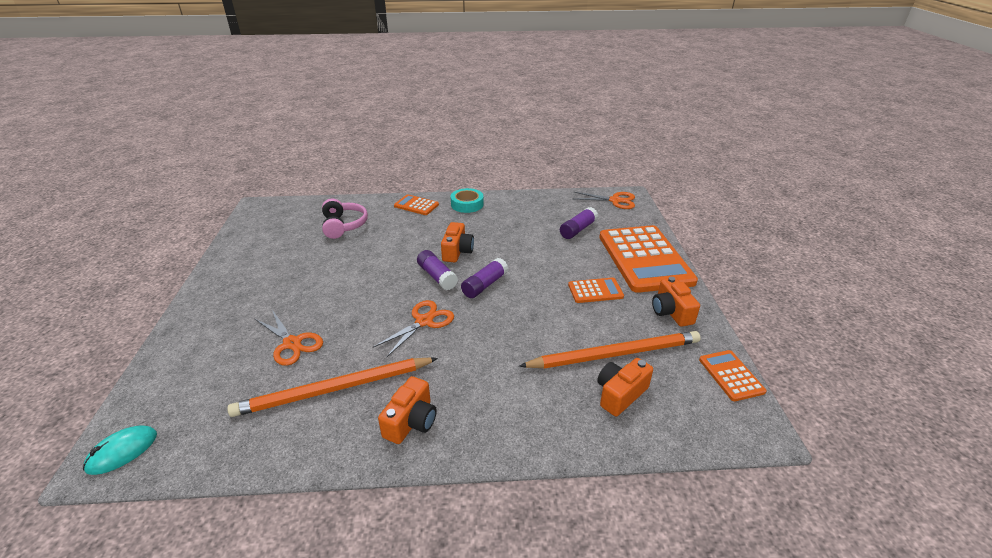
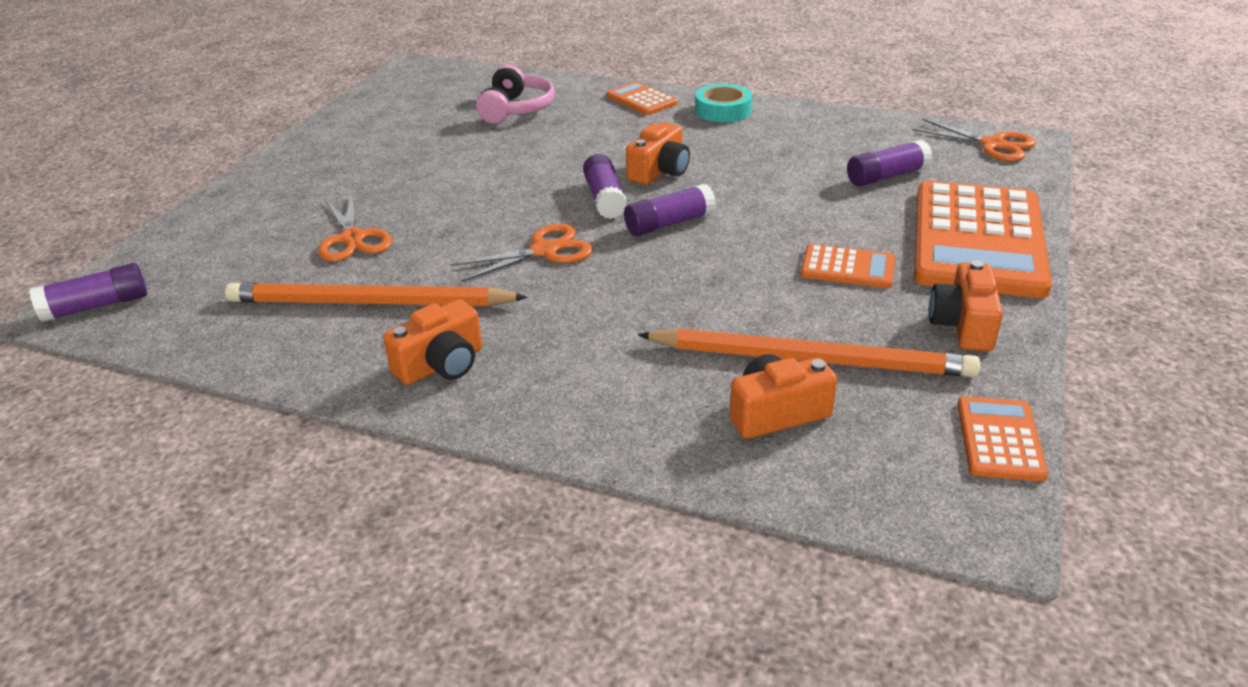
camera: 25 degrees right, 0 degrees up
turquoise mouse [83,425,157,475] -> purple glue stick [29,263,147,322]

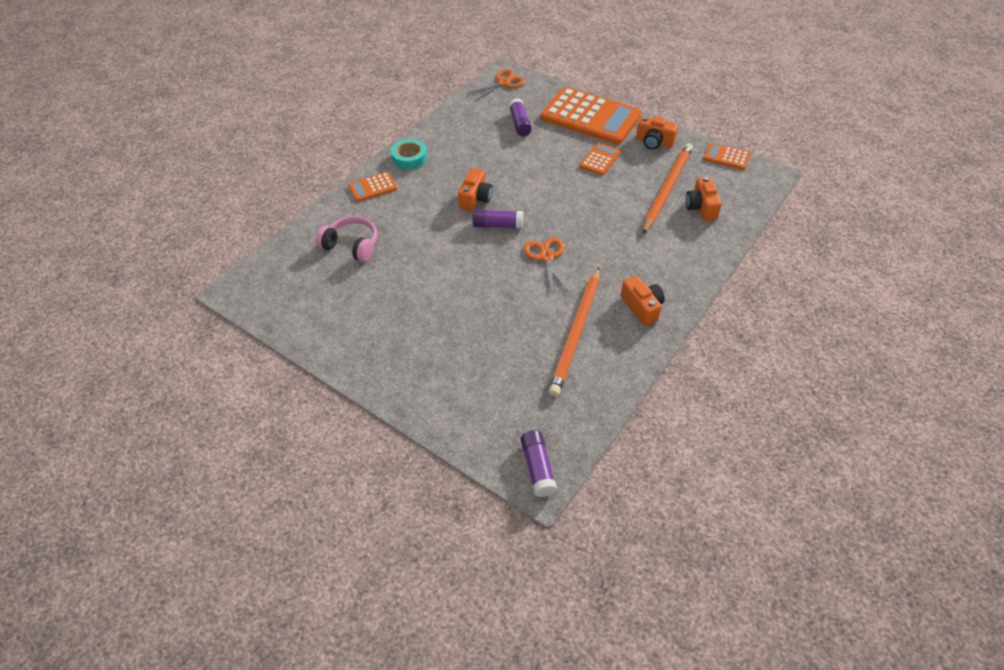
camera: 75 degrees left, 15 degrees up
orange scissors [318,193,392,262] -> none
purple glue stick [624,184,716,236] -> none
orange camera [626,122,690,185] -> orange camera turned 60 degrees clockwise [458,168,493,211]

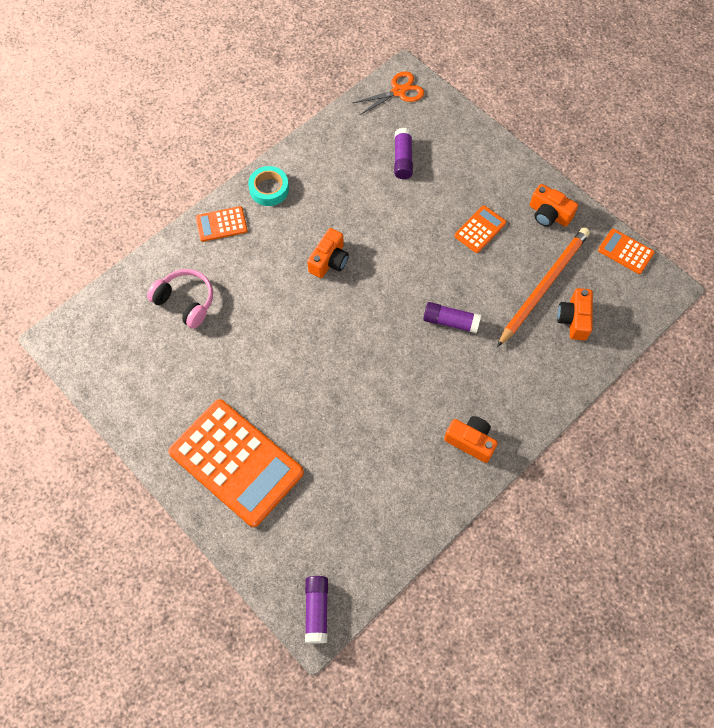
camera: 10 degrees right, 15 degrees up
purple glue stick [473,209,523,229] -> purple glue stick moved to [423,302,481,333]
orange scissors [524,237,569,294] -> none
orange calculator [540,87,642,144] -> orange calculator moved to [168,399,304,527]
orange pencil [549,267,600,397] -> none
orange camera [621,276,665,326] -> orange camera turned 45 degrees counterclockwise [444,416,498,463]

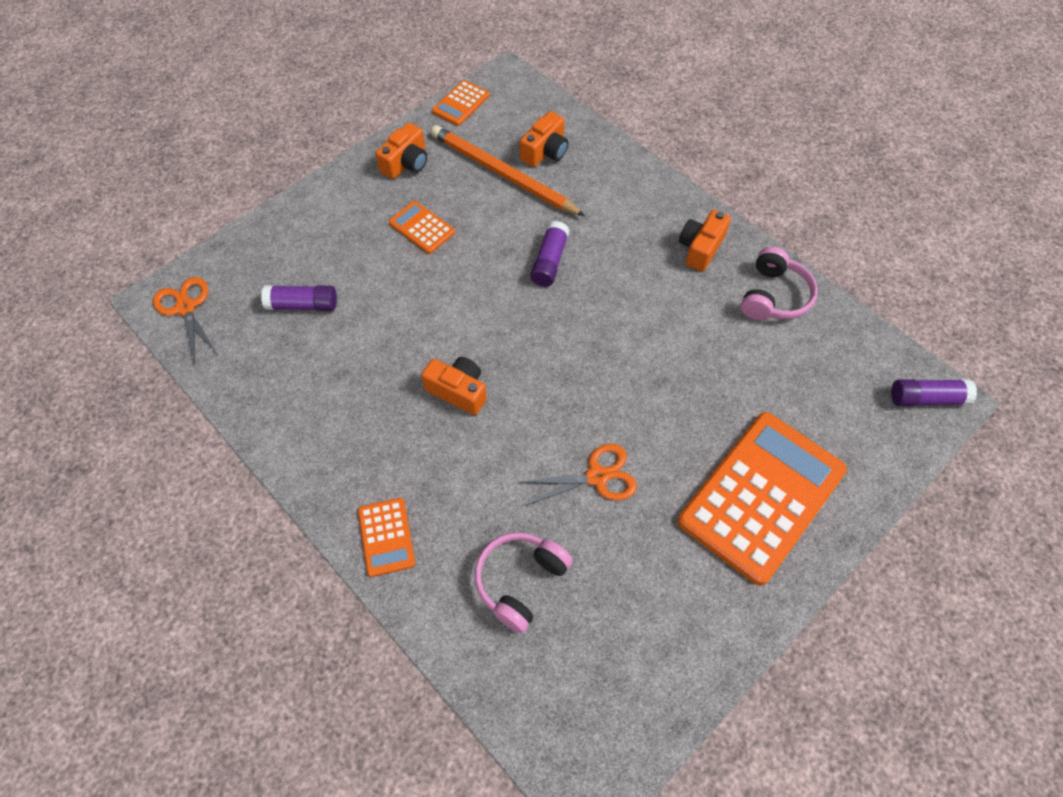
camera: 90 degrees left, 5 degrees down
turquoise tape [248,166,289,206] -> none
orange camera [557,288,593,341] -> orange camera turned 60 degrees counterclockwise [520,111,568,167]
none -> orange scissors [520,444,637,506]
none -> pink headphones [741,247,818,320]

